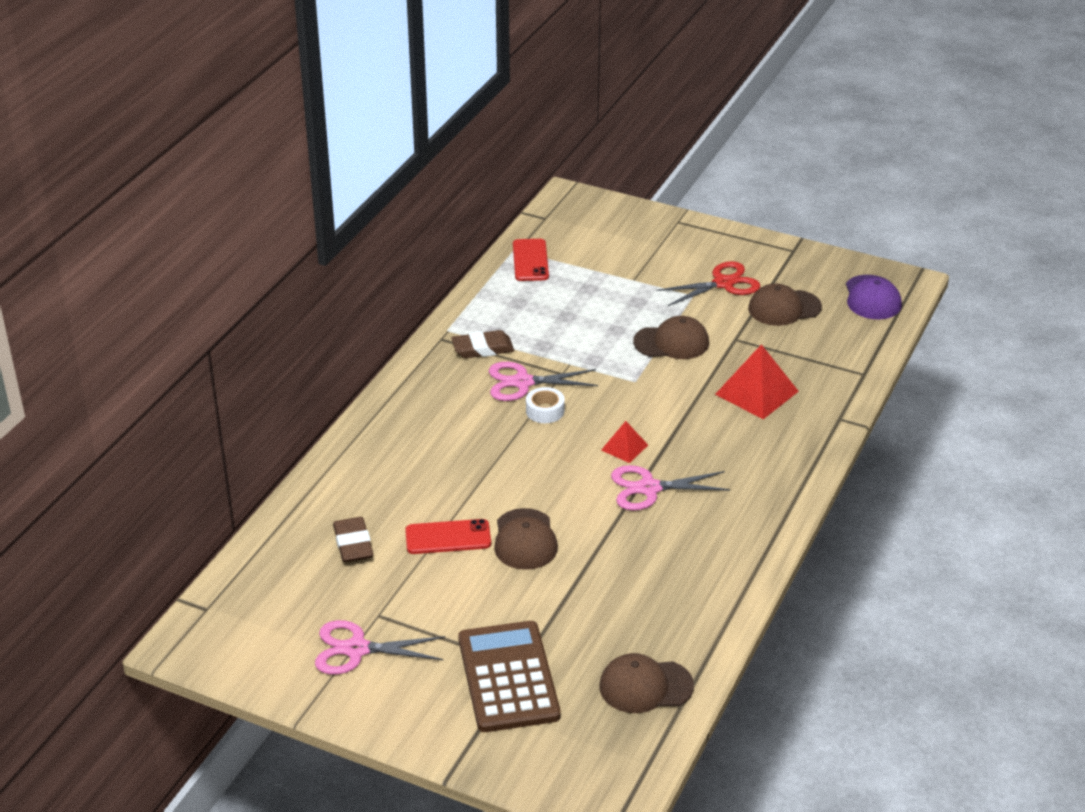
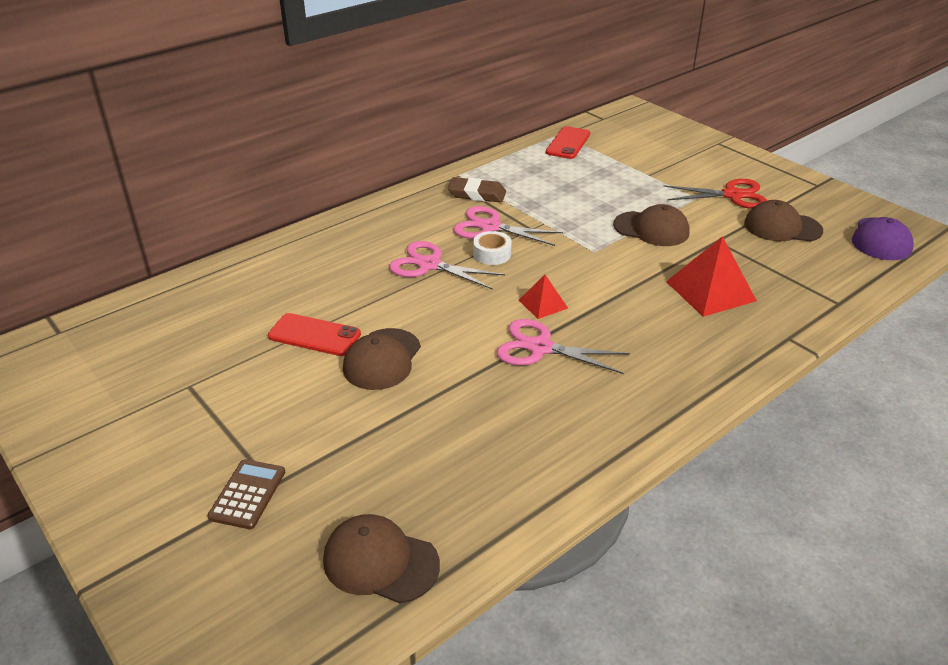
camera: 25 degrees right, 0 degrees up
pink scissors [315,620,445,675] -> pink scissors moved to [389,241,505,290]
brown eraser [333,517,373,562] -> none
brown calculator [458,621,561,732] -> brown calculator [207,459,285,529], size x0.50

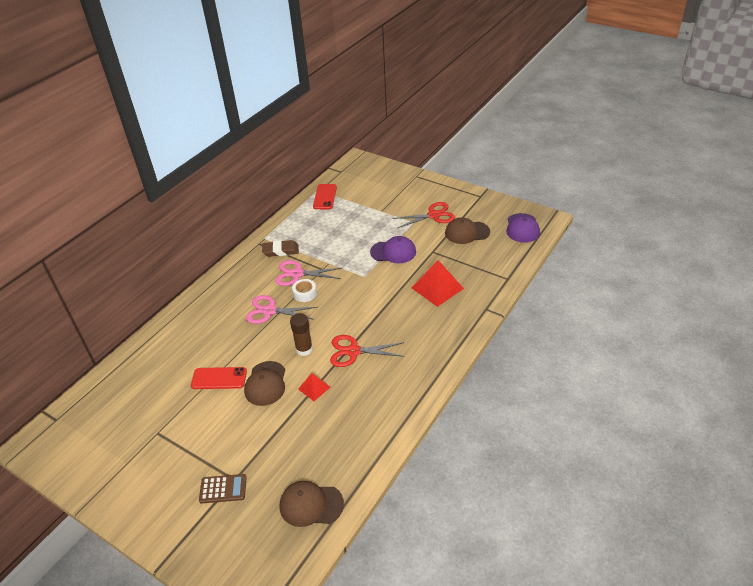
camera: 15 degrees left, 5 degrees up
brown calculator [207,459,285,529] -> brown calculator turned 90 degrees clockwise [199,474,247,504]
pink scissors [496,319,630,374] -> red scissors [330,335,404,367]
red pyramid [519,275,568,319] -> red pyramid moved to [298,373,331,401]
brown cap [613,204,690,246] -> purple cap [370,236,416,263]
none -> brown glue stick [290,313,313,356]

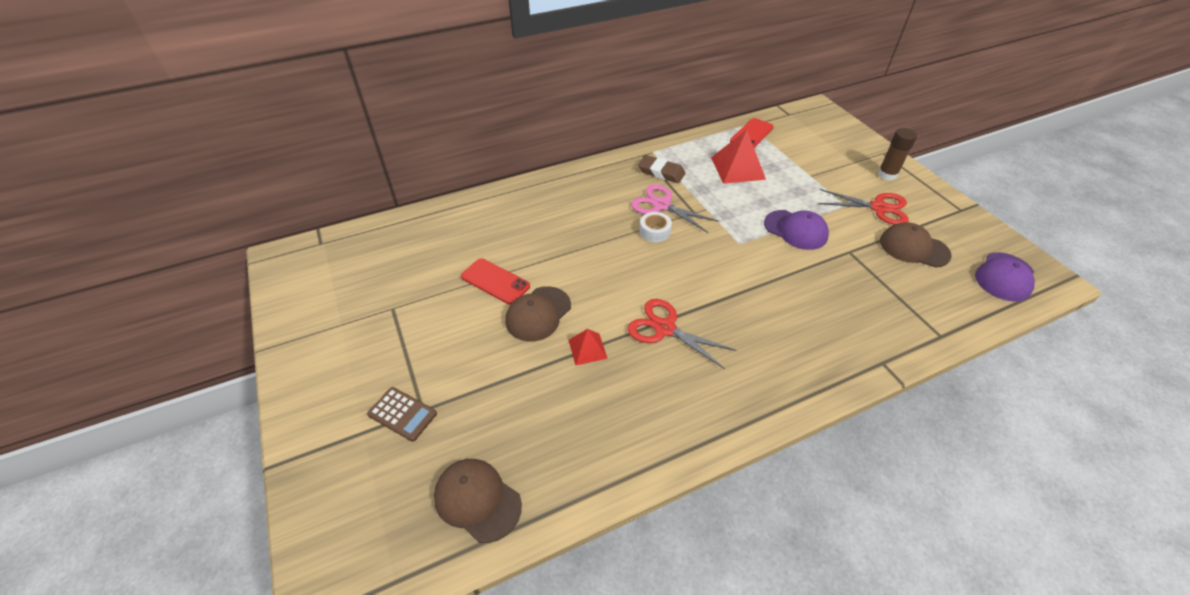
camera: 30 degrees right, 5 degrees up
pink scissors [246,295,318,324] -> none
brown glue stick [290,313,313,356] -> brown glue stick moved to [878,128,917,180]
red pyramid [412,260,464,307] -> red pyramid moved to [711,130,766,184]

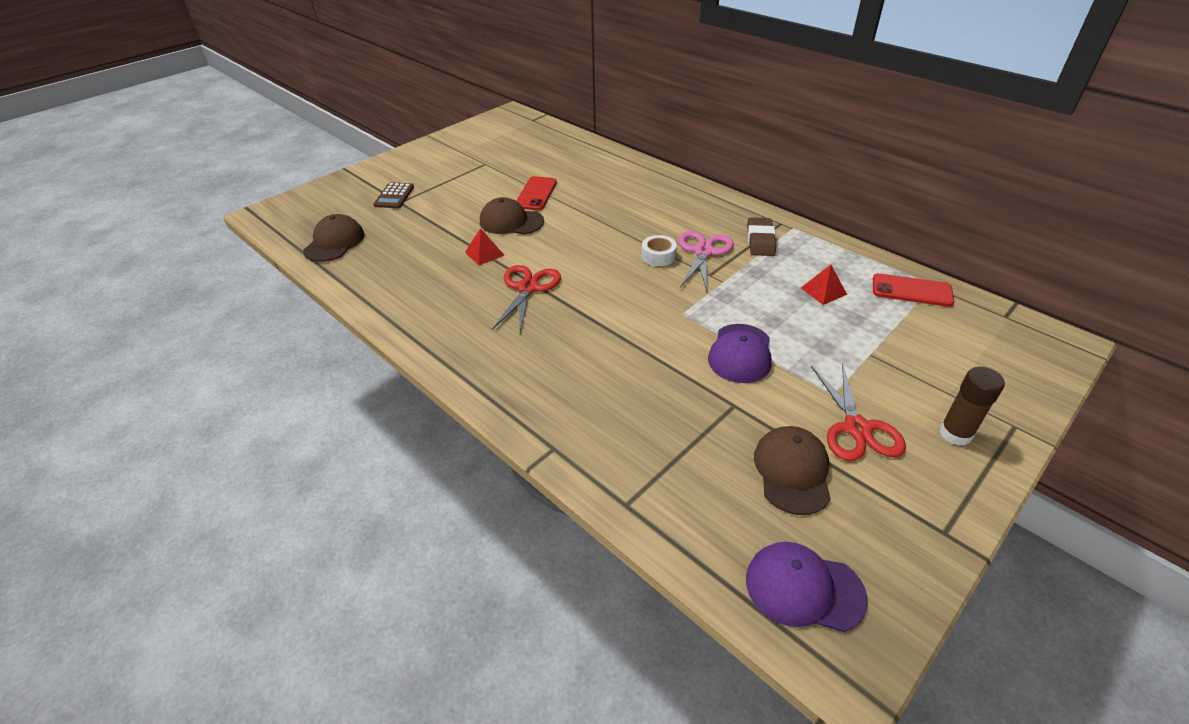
camera: 70 degrees right, 5 degrees down
red pyramid [711,130,766,184] -> red pyramid [801,265,847,305], size x0.55

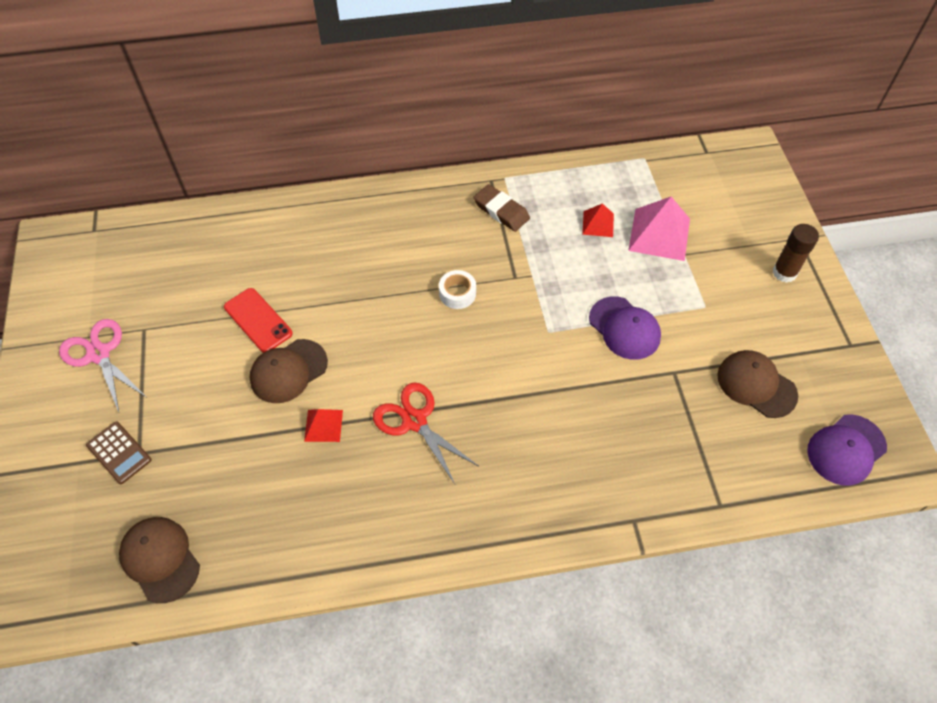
camera: 55 degrees left, 15 degrees up
pink scissors [679,231,734,291] -> pink scissors moved to [59,319,146,412]
red scissors [811,362,906,461] -> none
red phone [873,273,954,307] -> none
none -> pink pyramid [628,196,690,261]

